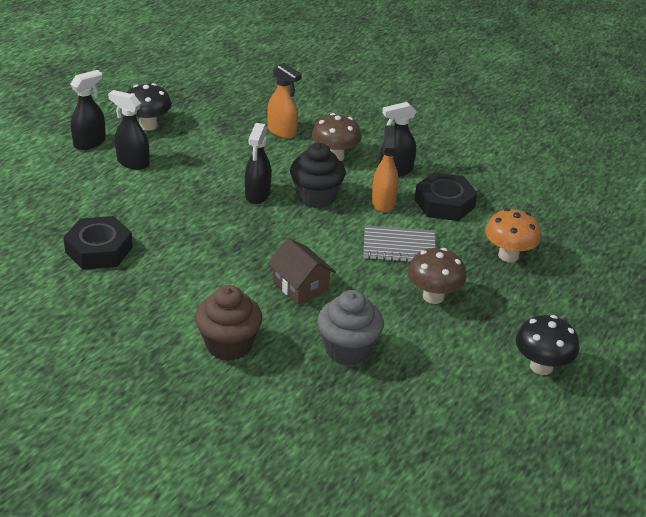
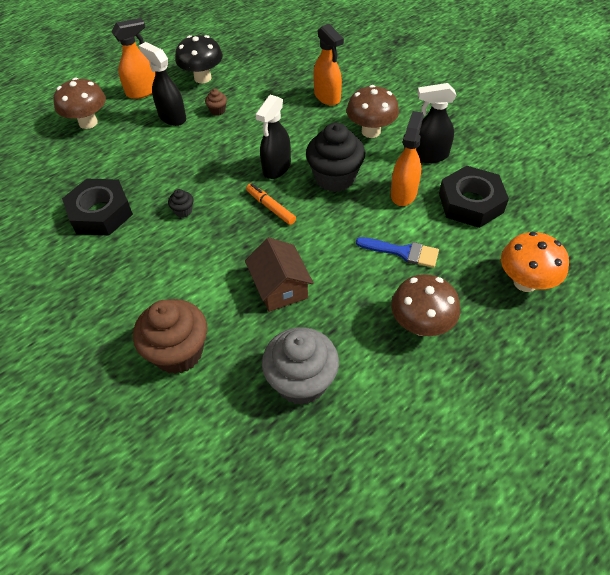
camera: 20 degrees right, 15 degrees up
black spray bottle [70,70,106,150] -> orange spray bottle [111,18,155,99]
grey notebook [363,225,435,262] -> blue brush [356,237,439,268]
black mushroom [516,315,579,375] -> none
none -> brown mushroom [54,78,106,129]
none -> black cupcake [168,189,194,217]
none -> brown cupcake [205,89,227,116]
none -> orange marker [246,183,296,225]

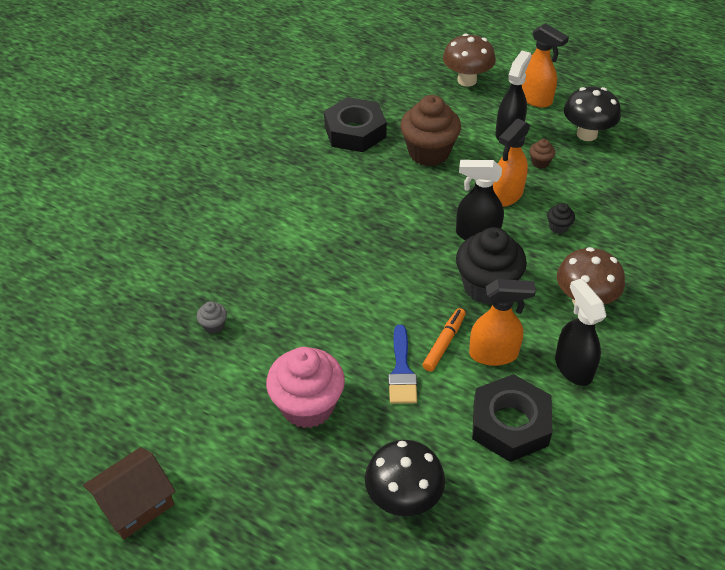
camera: 70 degrees right, 5 degrees down
brown cupcake [133,299,207,374] -> brown cupcake moved to [400,95,461,166]
black cupcake [168,189,194,217] -> black cupcake moved to [547,203,575,234]
brown house [245,237,314,312] -> brown house moved to [83,447,176,540]
orange marker [246,183,296,225] -> orange marker moved to [422,308,466,372]
grey cupcake [262,327,339,405] -> grey cupcake [197,301,227,334], size x0.42
orange spray bottle [313,24,344,106] -> orange spray bottle moved to [493,119,530,207]
brown mushroom [391,274,460,336] -> pink cupcake [266,347,345,428]
orange mushroom [501,232,569,292] -> black mushroom [365,440,445,516]

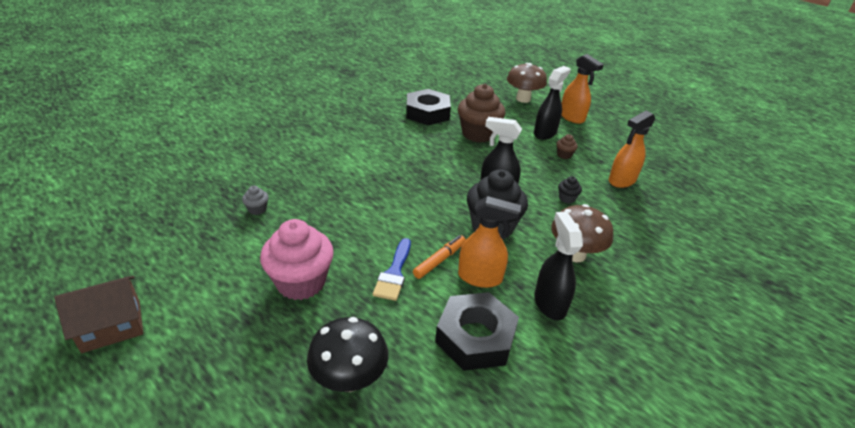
camera: 10 degrees right, 10 degrees down
orange spray bottle [493,119,530,207] -> orange spray bottle moved to [609,111,655,188]
black mushroom [564,87,621,141] -> none

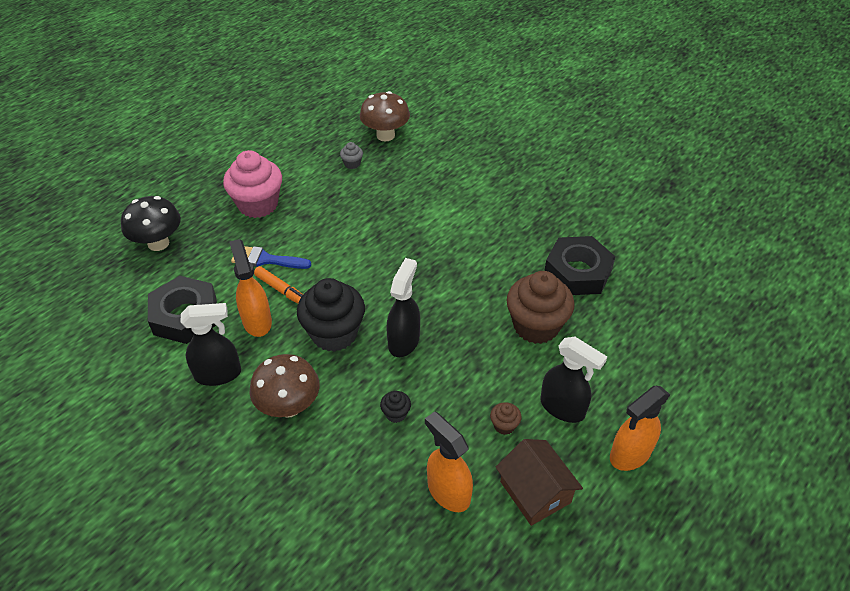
camera: 90 degrees right, 10 degrees up
brown house [54,276,143,353] -> brown house moved to [496,439,583,526]
orange spray bottle [458,196,521,288] -> orange spray bottle turned 150 degrees clockwise [229,239,272,337]
brown mushroom [507,63,547,103] -> brown mushroom moved to [360,91,410,141]

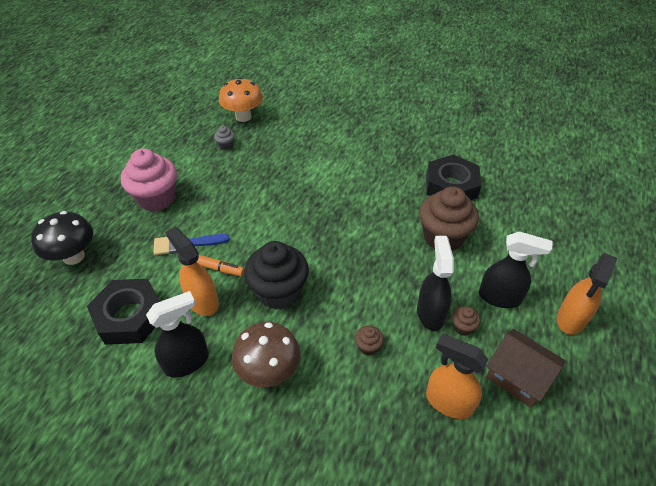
camera: 20 degrees left, 0 degrees up
brown mushroom [360,91,410,141] -> orange mushroom [219,77,263,122]
black cupcake [380,391,411,423] -> brown cupcake [355,325,384,355]
black spray bottle [387,258,420,357] -> black spray bottle moved to [417,236,454,331]

